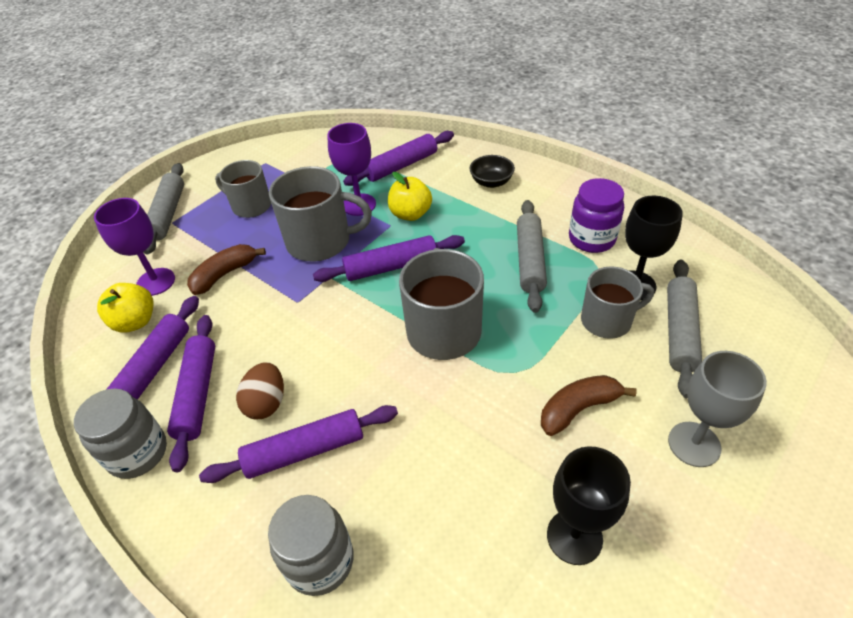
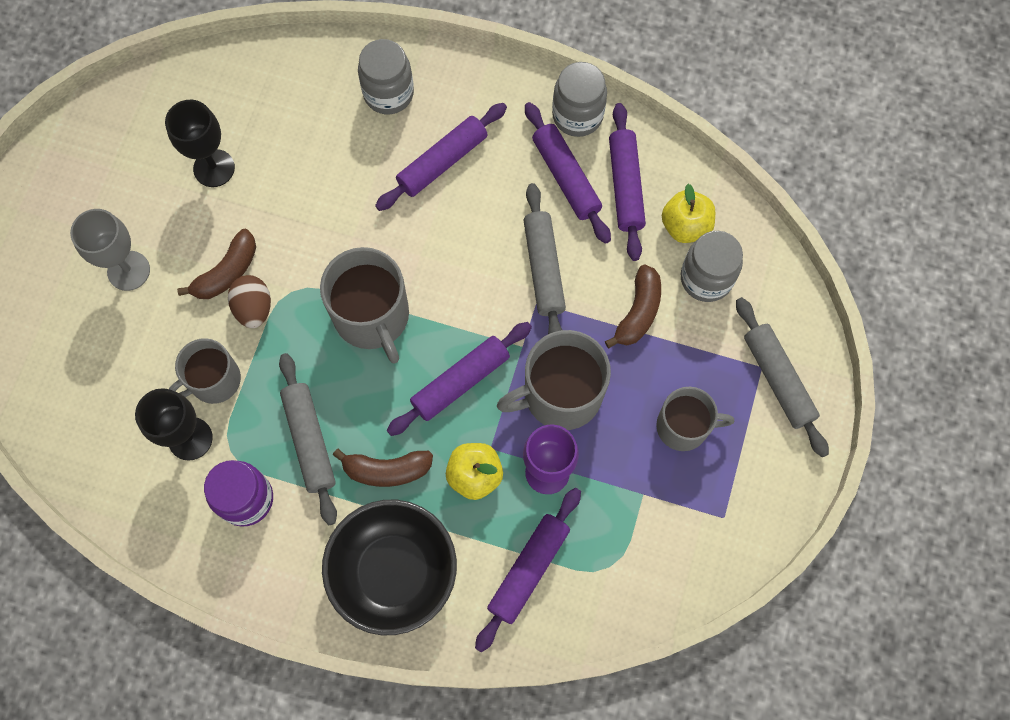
camera: 155 degrees right, 25 degrees up
purple goblet [94,198,175,296] -> grey jar [681,231,743,302]
brown egg [236,362,284,419] -> brown egg moved to [228,275,271,328]
black bowl [469,155,515,188] -> black bowl [322,500,457,635], size x2.13
grey rolling pin [667,260,702,399] -> grey rolling pin moved to [523,183,566,334]
none -> brown banana [333,449,433,487]

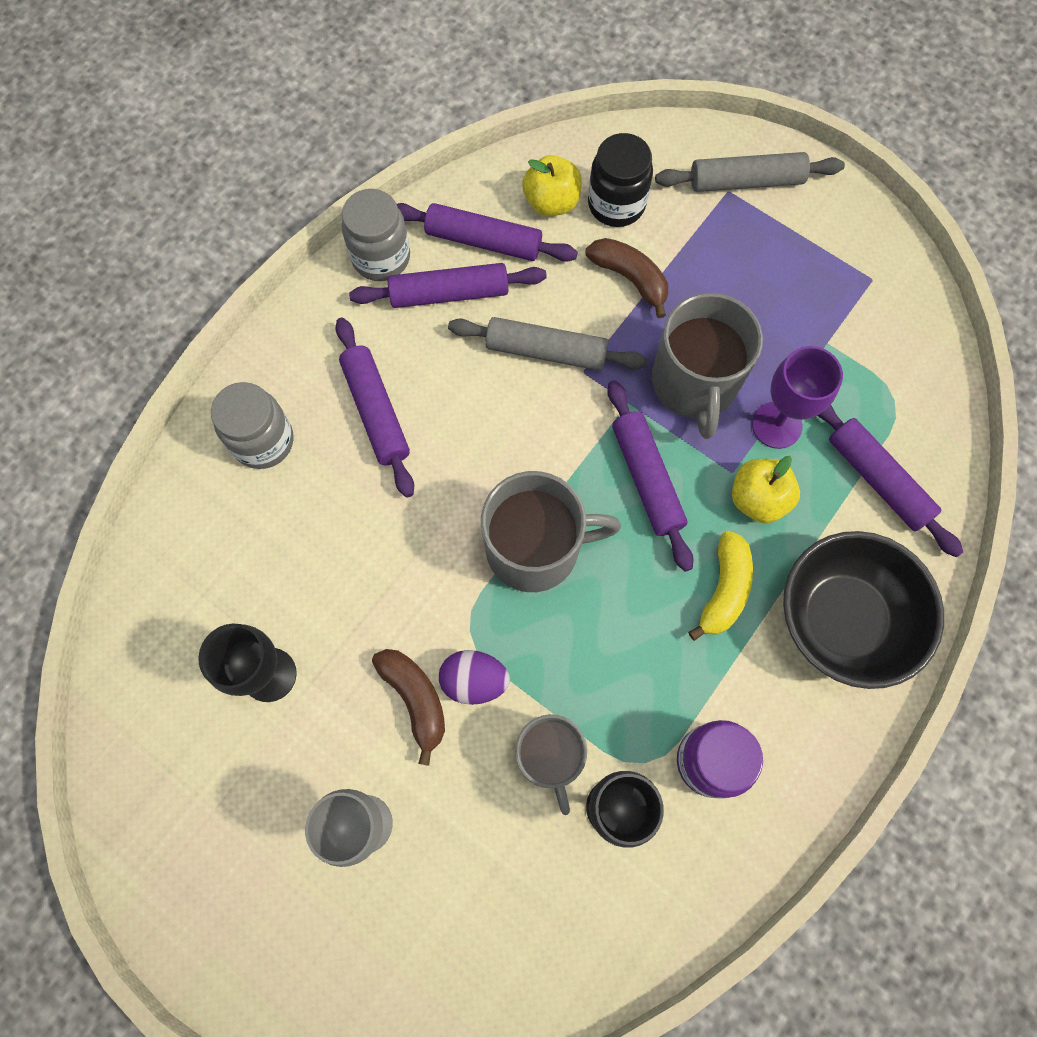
camera: 70 degrees left, 0 degrees up
brown egg [228,275,271,328] -> purple egg [439,650,510,705]
grey rolling pin [279,353,337,525] -> none
brown banana [333,449,433,487] -> yellow banana [688,531,753,641]
grey mug [656,387,734,451] -> none
grey jar [681,231,743,302] -> black jar [588,133,653,227]

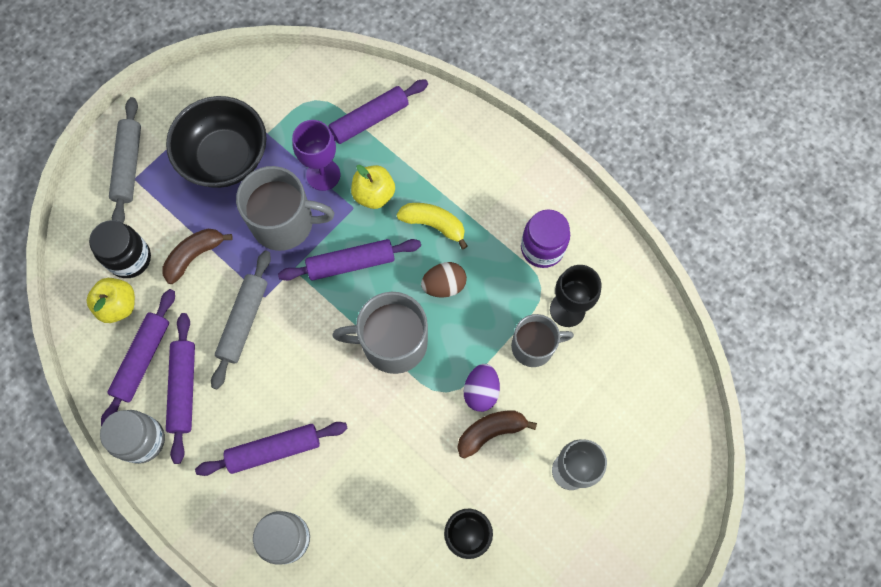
camera: 85 degrees left, 0 degrees up
grey mug [481,471,621,592] -> grey mug turned 90 degrees counterclockwise [333,292,428,374]
black bowl [783,531,944,689] -> black bowl moved to [166,96,267,188]
none -> brown egg [421,262,467,298]

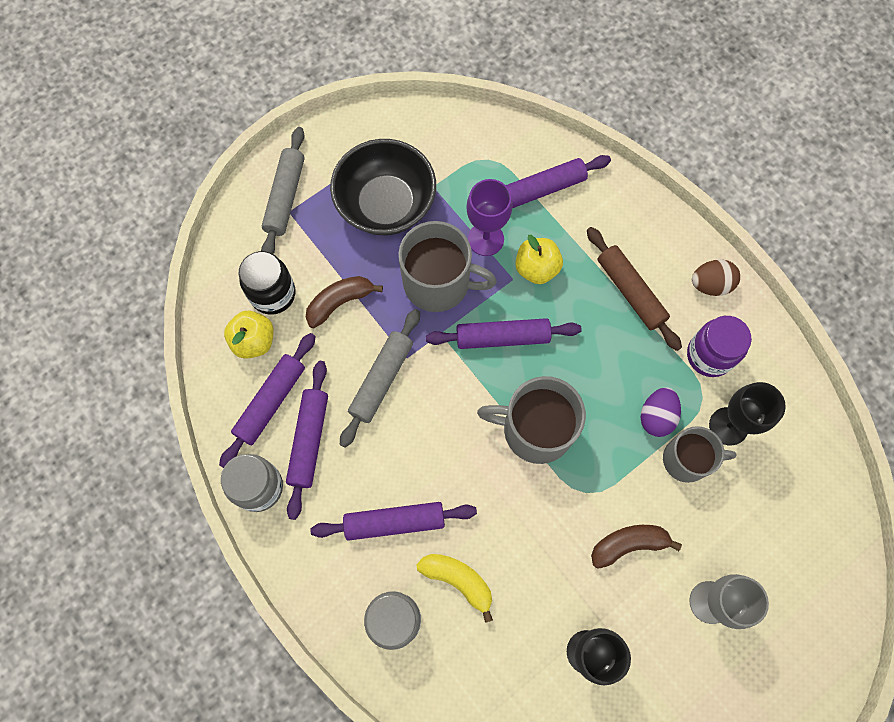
camera: 10 degrees right, 0 degrees up
yellow banana [397,203,468,249] -> yellow banana moved to [416,554,493,623]
brown egg [421,262,467,298] -> brown egg moved to [692,259,740,296]
purple egg [464,364,500,412] -> purple egg moved to [641,387,681,437]
none -> brown rolling pin [587,227,682,351]

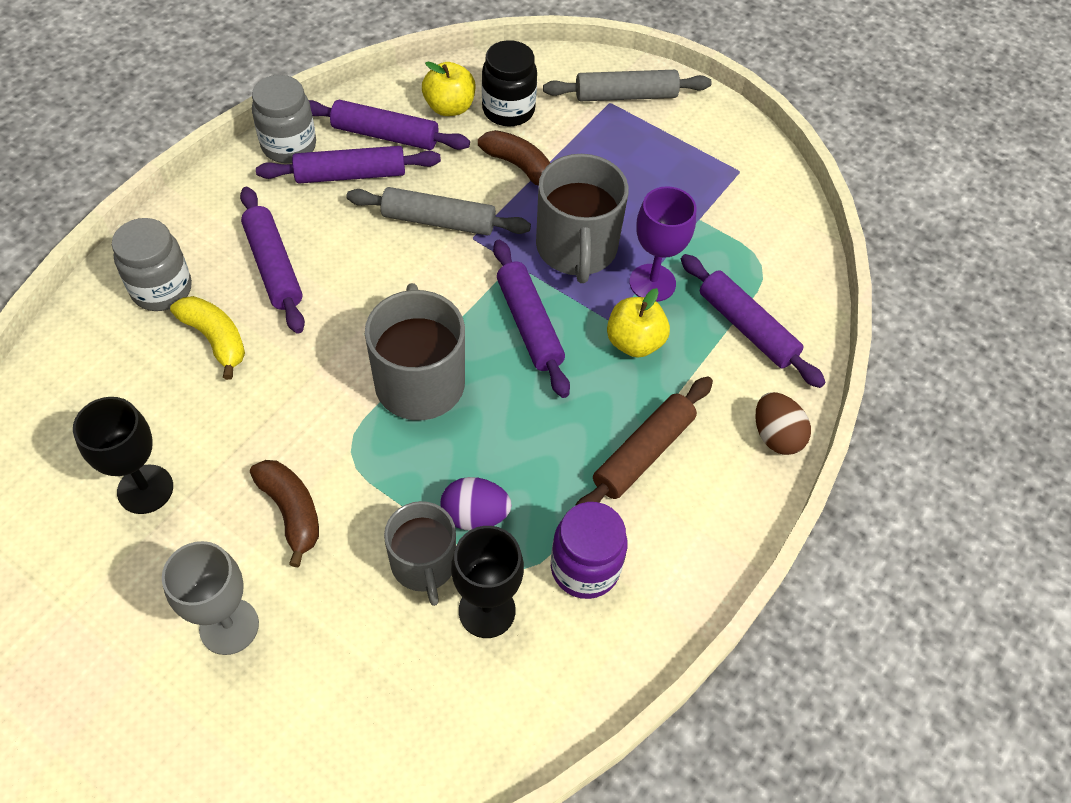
camera: 70 degrees right, 15 degrees down
black bowl [330,139,436,235] -> none
yellow banana [416,554,493,623] -> yellow banana turned 60 degrees counterclockwise [170,296,245,380]
brown egg [692,259,740,296] -> brown egg moved to [755,392,811,455]

